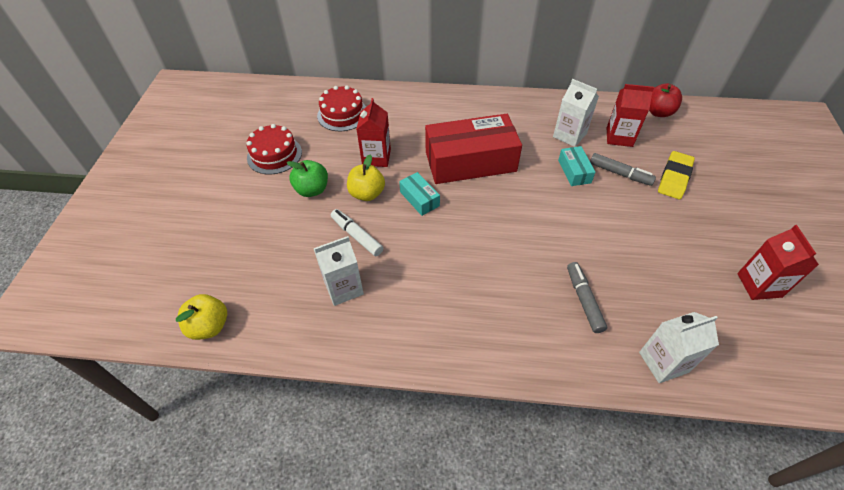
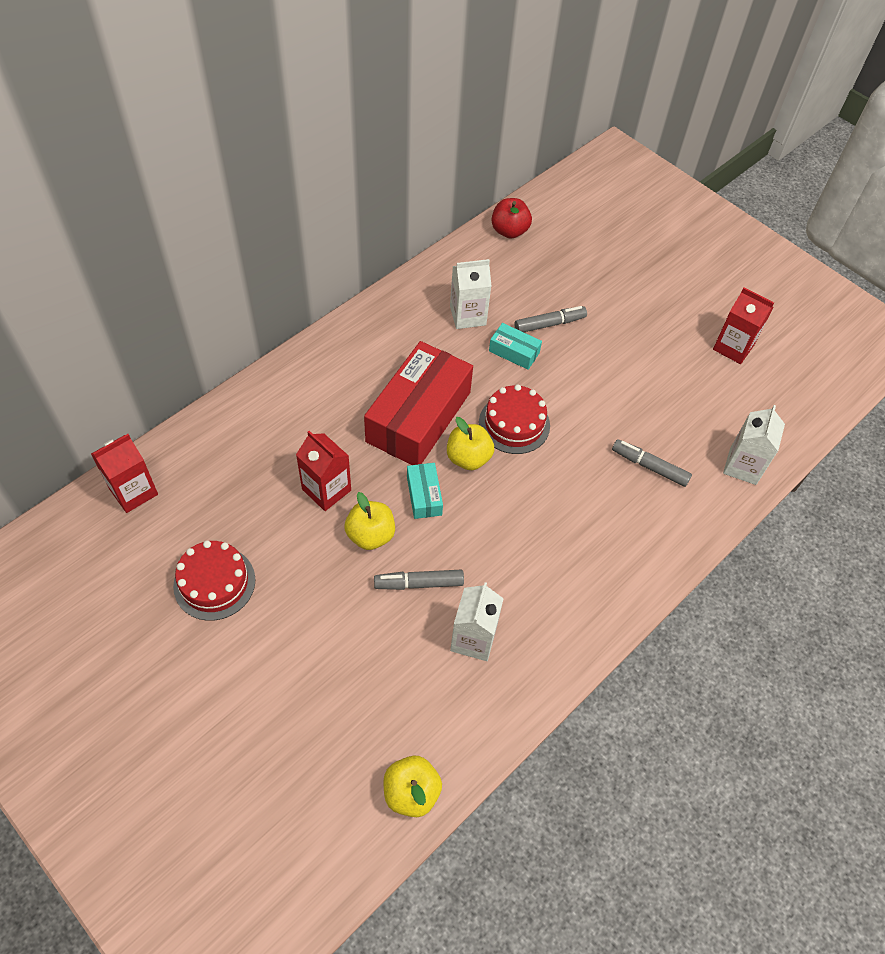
camera: 55 degrees left, 5 degrees up
green apple [287,160,328,197] -> none
red cake [317,86,366,131] -> red cake moved to [479,384,550,454]
white marker [331,209,383,256] -> grey marker [374,570,464,590]
turquoise box [399,172,440,216] -> turquoise box turned 75 degrees clockwise [407,463,443,519]
red carton [607,84,654,147] -> red carton moved to [91,434,158,513]
yellow eraser [658,151,695,199] -> none
none -> yellow apple [447,417,494,470]

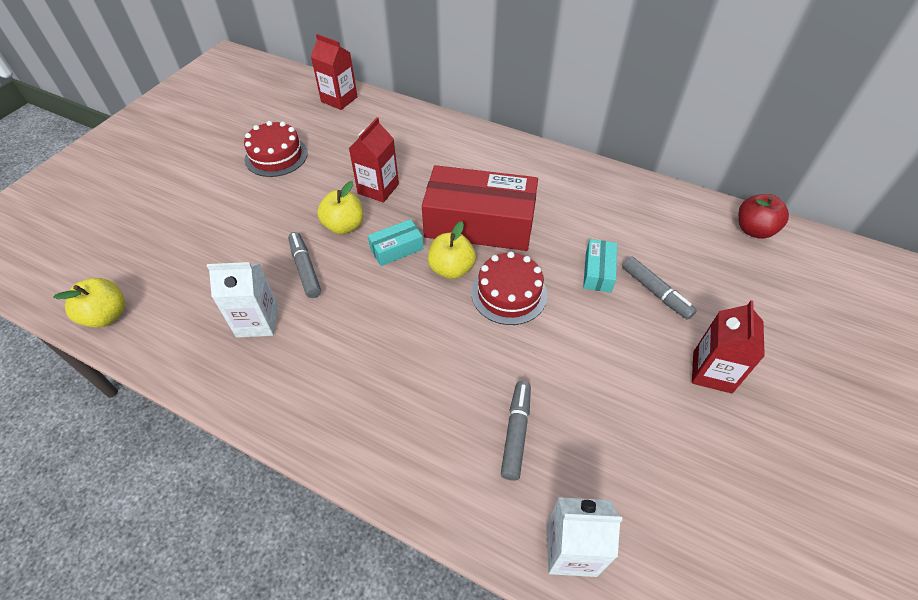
camera: 75 degrees right, 5 degrees down
white carton [450,259,491,329] -> none
red carton [713,287,774,364] -> red carton moved to [692,301,765,393]

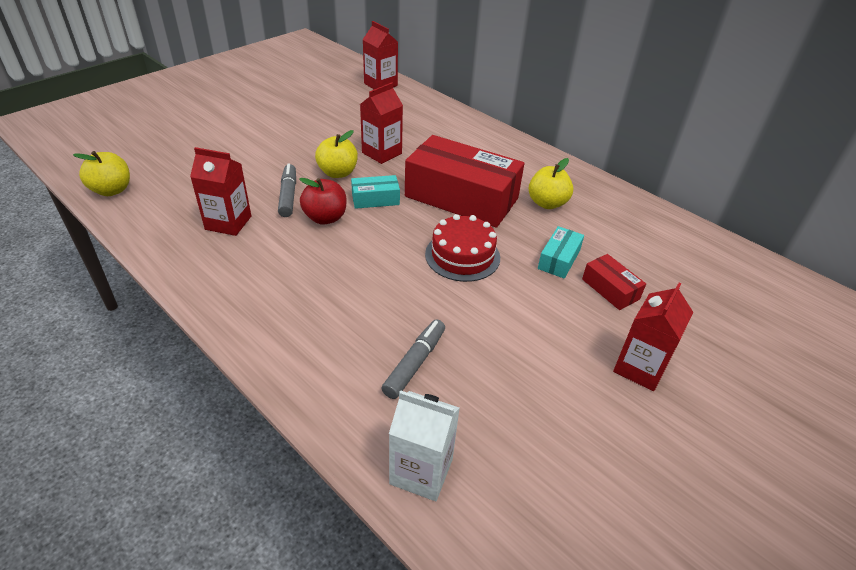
camera: 15 degrees right, 10 degrees down
white carton [207,262,278,338] -> red carton [190,147,251,236]
red cake [244,121,308,177] -> none
yellow apple [428,221,476,279] -> yellow apple moved to [529,158,573,209]
grey marker [622,256,697,320] -> red box [582,254,646,310]
red apple [738,194,789,239] -> red apple moved to [299,178,346,225]

